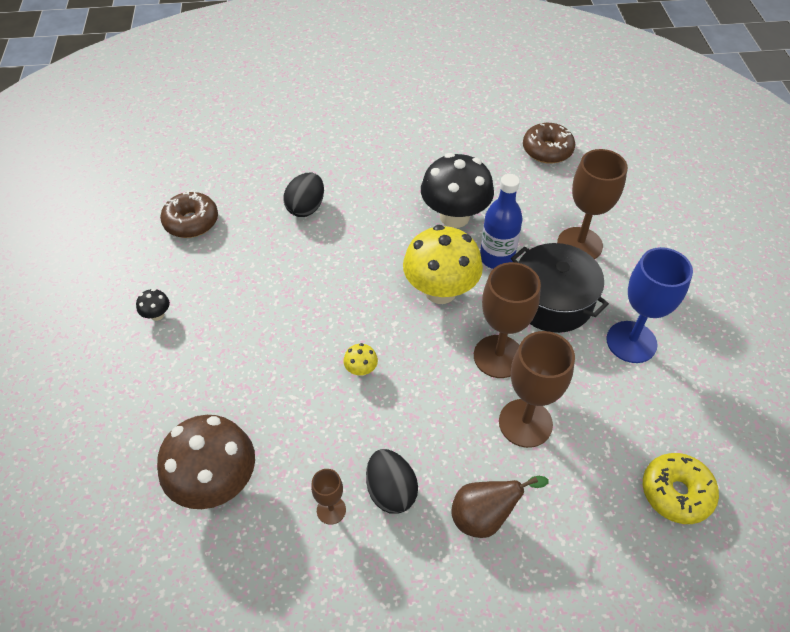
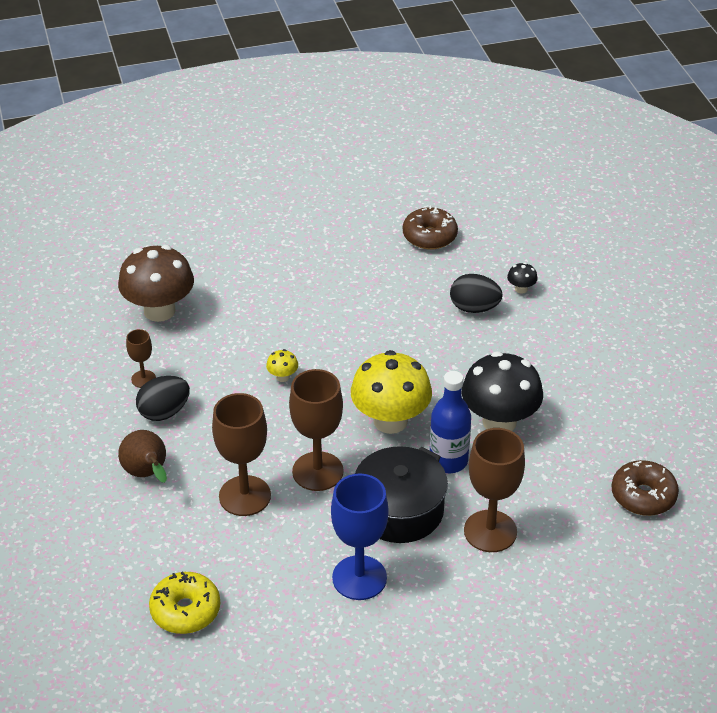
camera: 80 degrees right, 10 degrees down
black mushroom [136,289,170,321] -> black mushroom moved to [507,262,538,294]

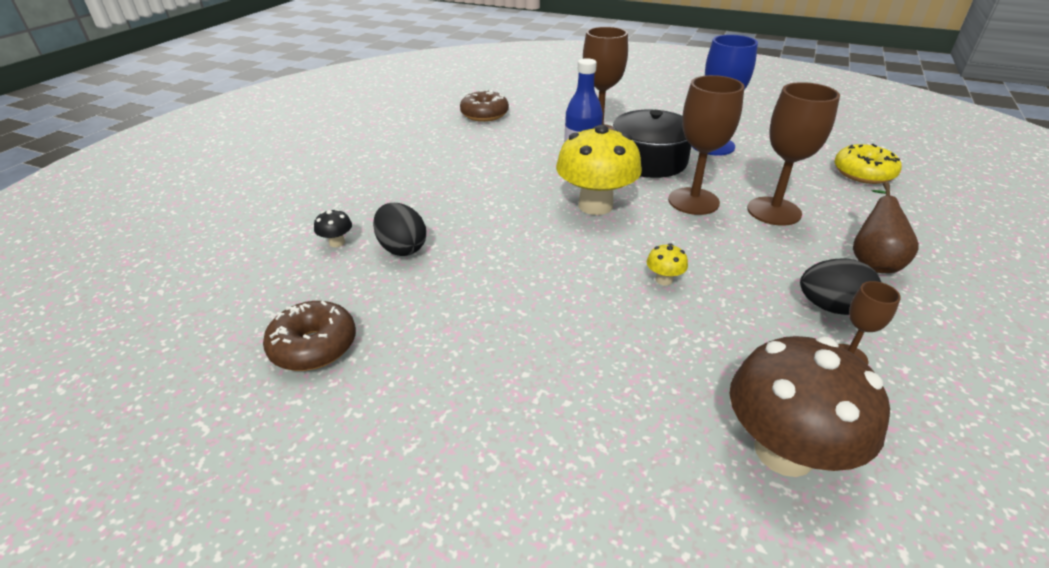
camera: 140 degrees left, 5 degrees down
black mushroom [462,351,543,431] -> none

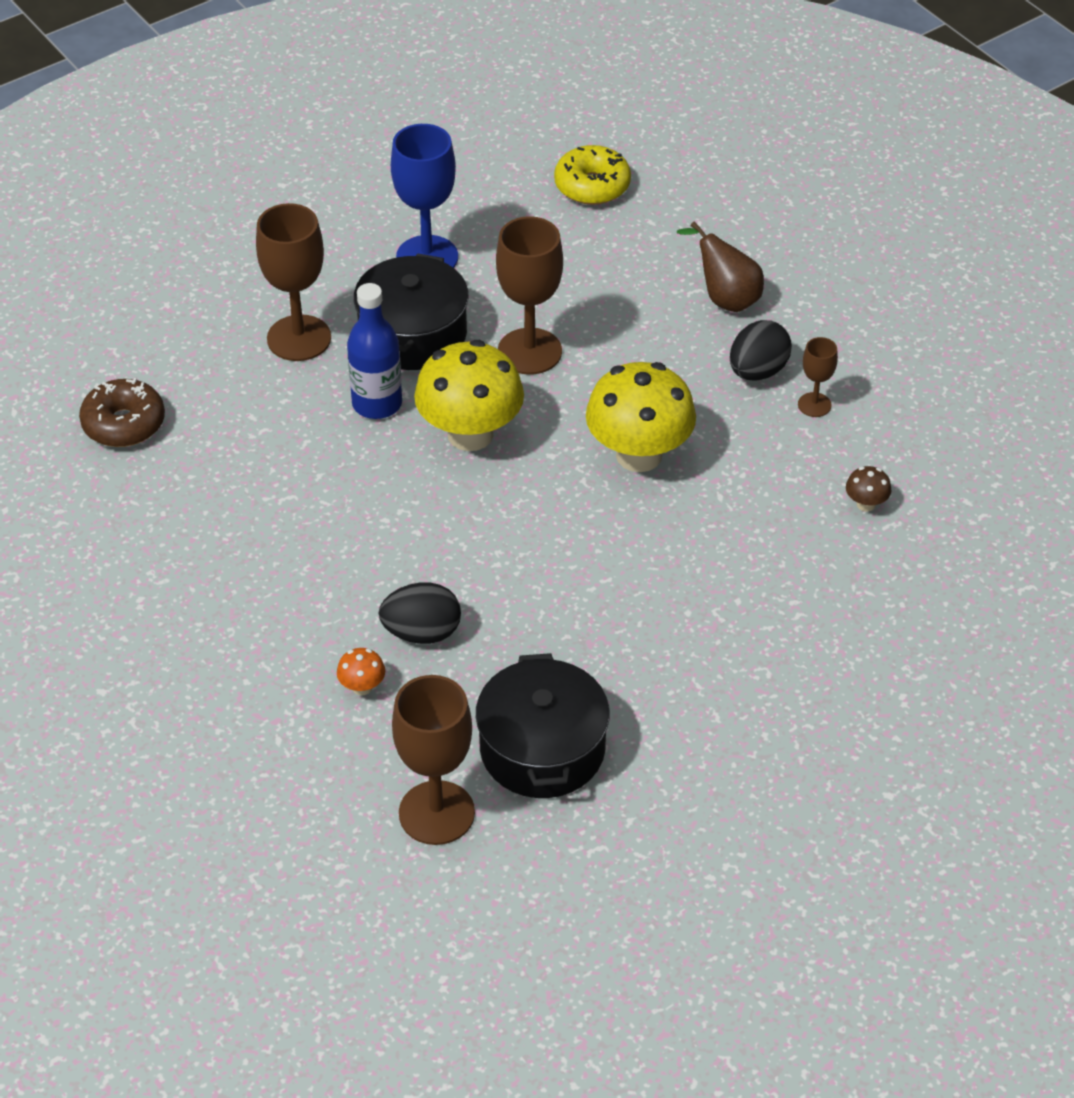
camera: 60 degrees left, 10 degrees up
brown donut [263,301,356,371] -> black pot [476,653,610,798]
black mushroom [314,209,352,247] -> orange mushroom [337,648,385,695]
yellow mushroom [647,243,688,285] -> yellow mushroom [586,362,696,472], size x2.44
brown mushroom [730,336,890,477] -> brown mushroom [846,466,891,512], size x0.41
brown goblet [747,82,840,226] -> brown goblet moved to [392,675,475,845]

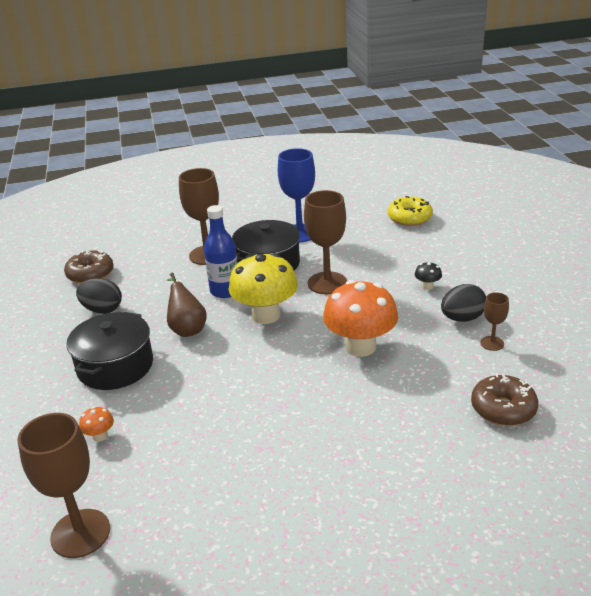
camera: 25 degrees right, 15 degrees down
black egg [379,582,461,644] -> black egg moved to [76,278,122,314]
black pot [476,653,610,798] -> black pot moved to [66,312,153,390]
yellow mushroom [586,362,696,472] -> orange mushroom [323,280,398,357]
brown pear [677,221,764,312] -> brown pear moved to [167,273,207,337]
brown mushroom [846,466,891,512] -> brown donut [471,373,538,426]
none -> black mushroom [415,262,442,290]

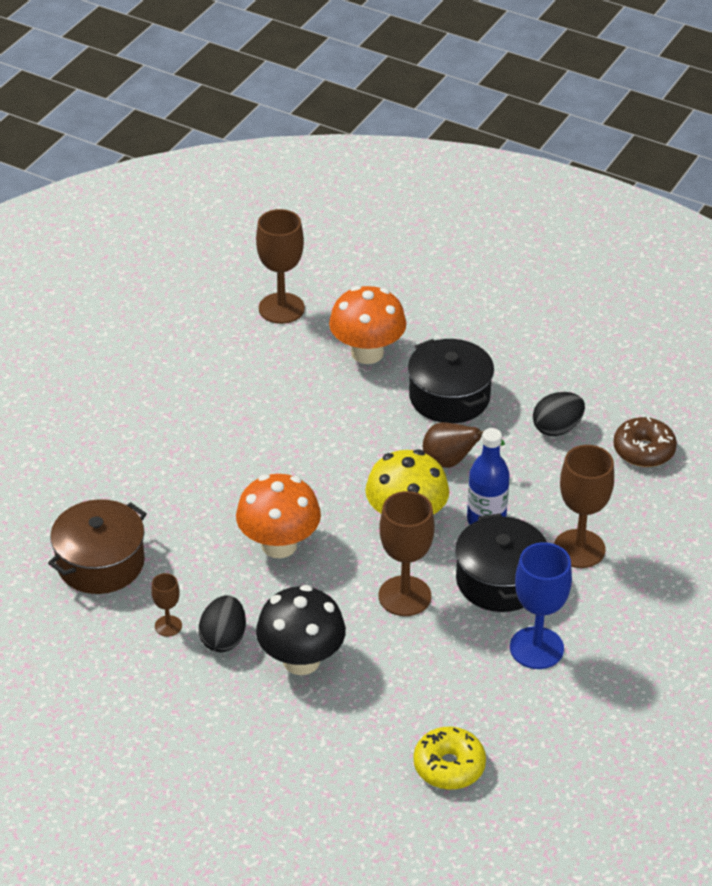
camera: 130 degrees right, 10 degrees up
orange mushroom [79,407,114,442] -> orange mushroom [329,286,406,364], size x2.44
black mushroom [415,262,442,290] -> black mushroom [256,585,346,675], size x2.44
brown donut [471,373,538,426] -> brown pot [48,499,147,594]

